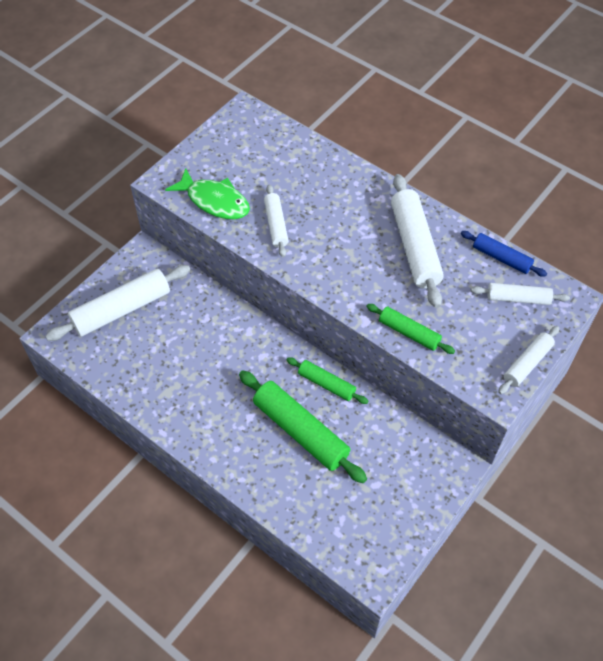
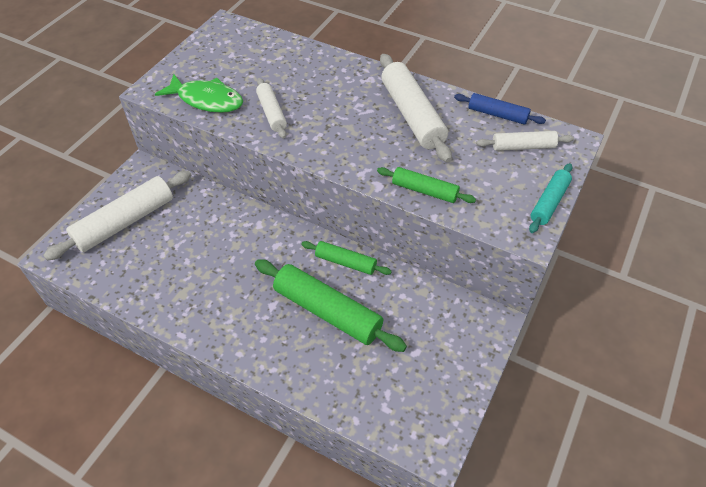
camera: 10 degrees left, 5 degrees down
white rolling pin [498,326,559,394] -> turquoise rolling pin [529,163,572,233]

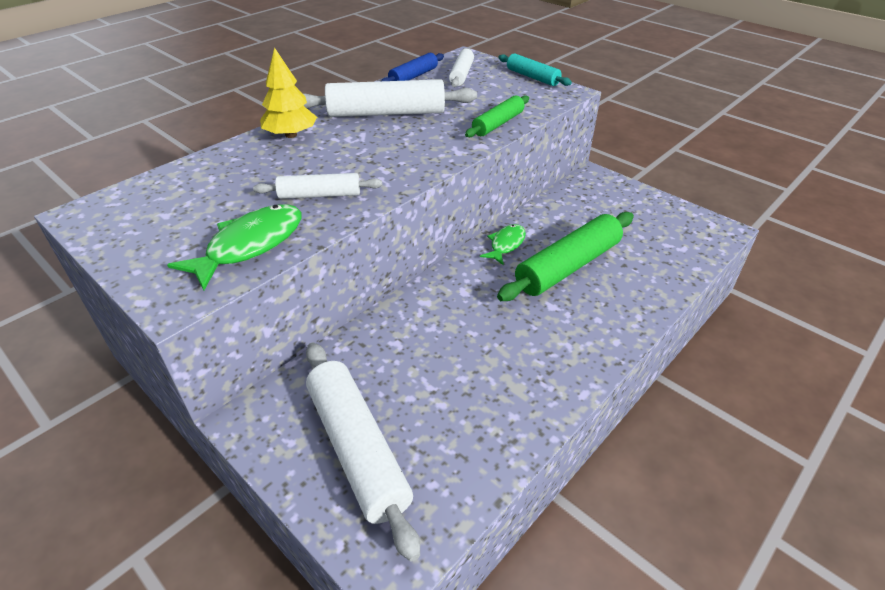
camera: 75 degrees left, 10 degrees down
green rolling pin [301,241,392,275] -> green fish [480,224,526,265]
none -> yellow tree [260,47,317,138]

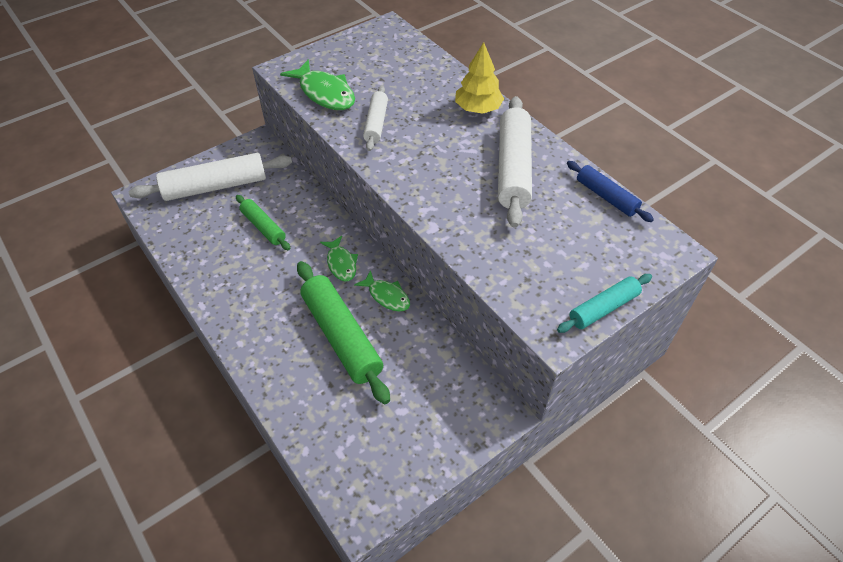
camera: 100 degrees right, 10 degrees up
white rolling pin [449,48,474,87] -> none
green rolling pin [465,95,529,137] -> green rolling pin moved to [236,195,290,250]
none -> green fish [320,236,358,282]

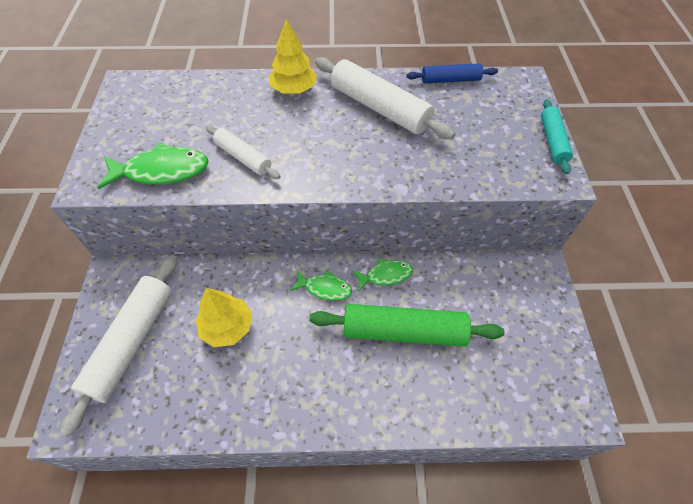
camera: 55 degrees left, 5 degrees up
green rolling pin [236,195,290,250] -> yellow tree [196,288,252,347]

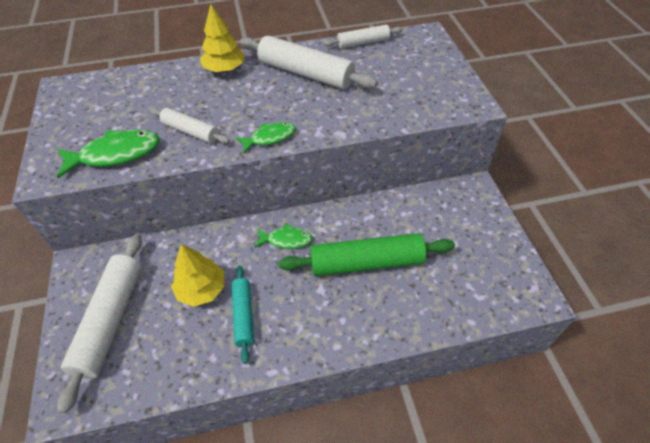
camera: 10 degrees left, 5 degrees down
green fish [352,258,413,292] -> green fish moved to [236,122,296,153]
blue rolling pin [406,63,498,83] -> white rolling pin [324,25,402,48]
turquoise rolling pin [541,99,573,174] -> turquoise rolling pin moved to [232,266,254,364]

